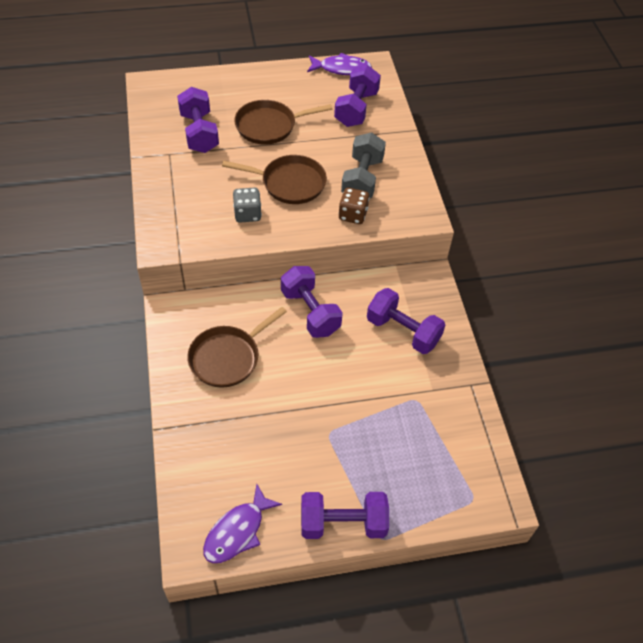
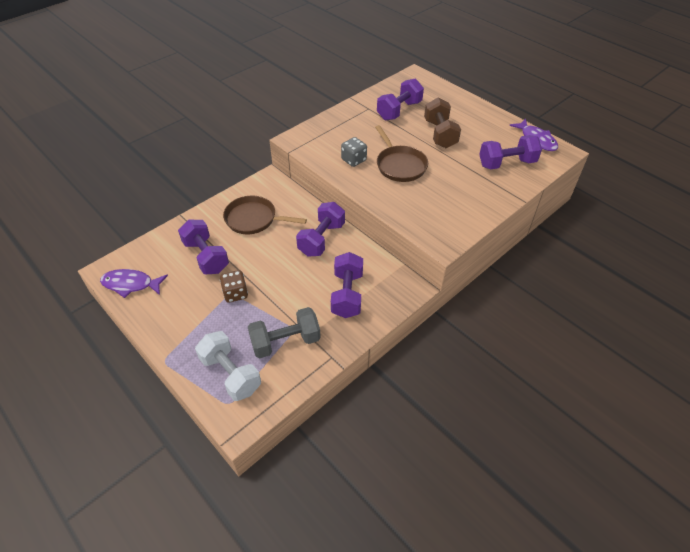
camera: 60 degrees right, 5 degrees down
brown pan [234,100,333,145] -> brown dumbbell [424,97,461,148]
purple dumbbell [301,492,389,539] -> purple dumbbell moved to [178,220,229,274]
brown dice [338,188,370,224] -> brown dice moved to [220,270,248,303]
grey dumbbell [341,132,386,198] -> grey dumbbell moved to [248,307,321,358]
none -> white dumbbell [195,331,261,401]

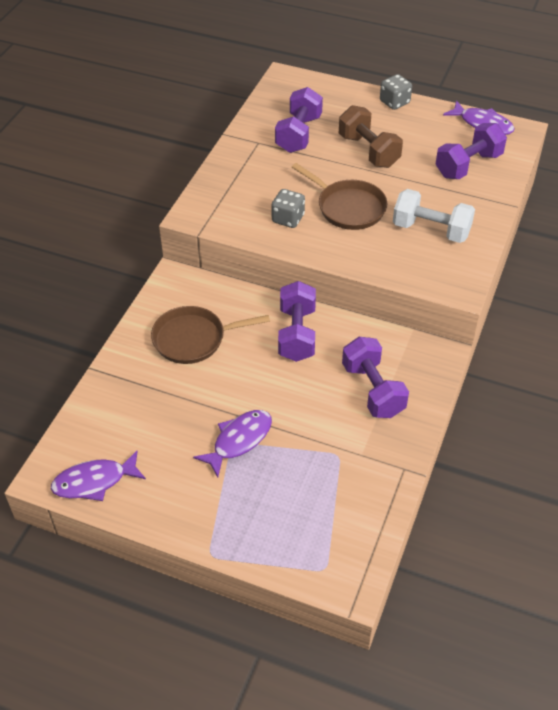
camera: 25 degrees left, 0 degrees up
purple dumbbell [178,220,229,274] -> none
white dumbbell [195,331,261,401] -> white dumbbell moved to [393,189,475,243]
brown dice [220,270,248,303] -> purple fish [193,410,272,477]
grey dumbbell [248,307,321,358] -> none
none -> grey dice [380,74,412,110]

